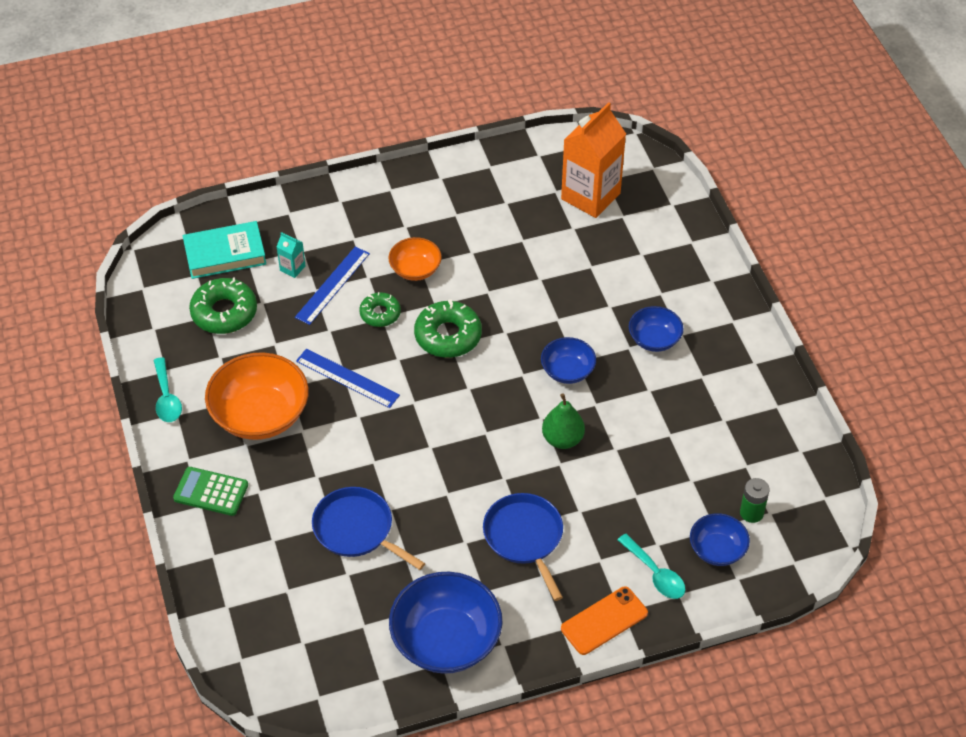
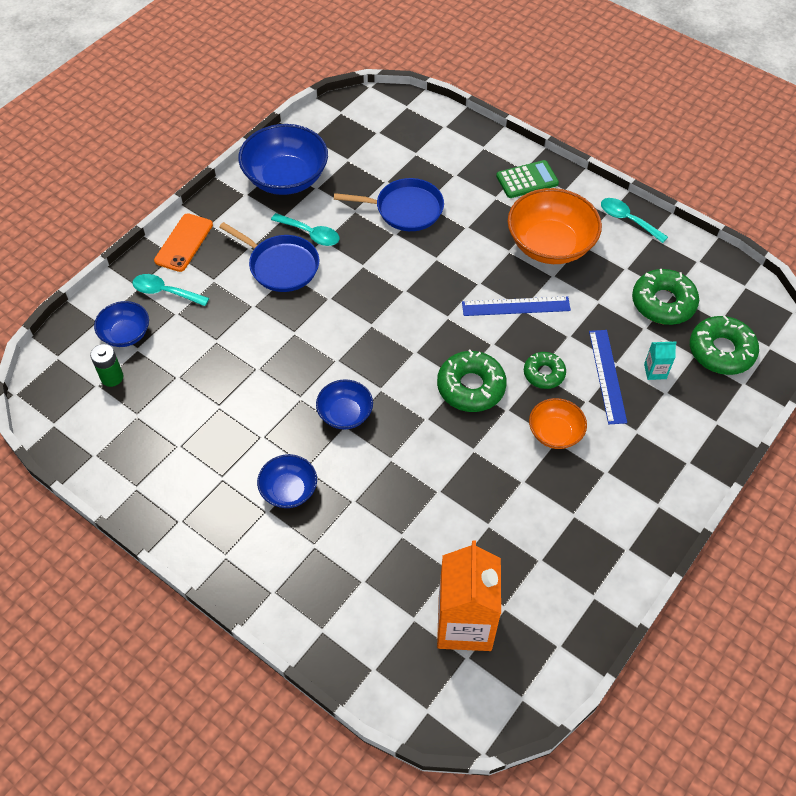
camera: 145 degrees right, 5 degrees up
turquoise book [183,221,266,279] -> green donut [690,315,759,375]
green pear [542,393,585,449] -> none
none -> turquoise spoon [271,213,340,246]

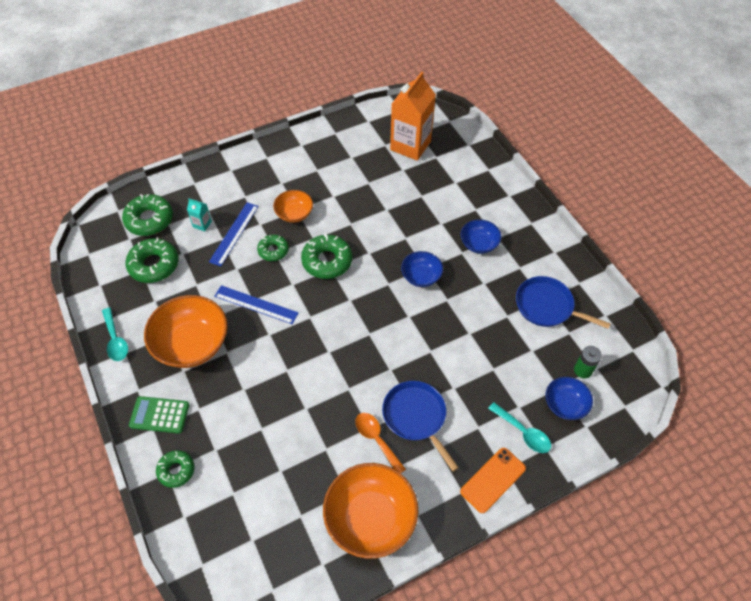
camera: 155 degrees left, 0 degrees up
blue bowl [238,124,328,195] -> orange bowl [323,463,418,559]
turquoise spoon [271,213,340,246] -> orange spoon [356,413,406,473]
blue pan [334,178,444,231] -> blue pan moved to [516,276,611,329]
none -> green donut [156,450,194,488]

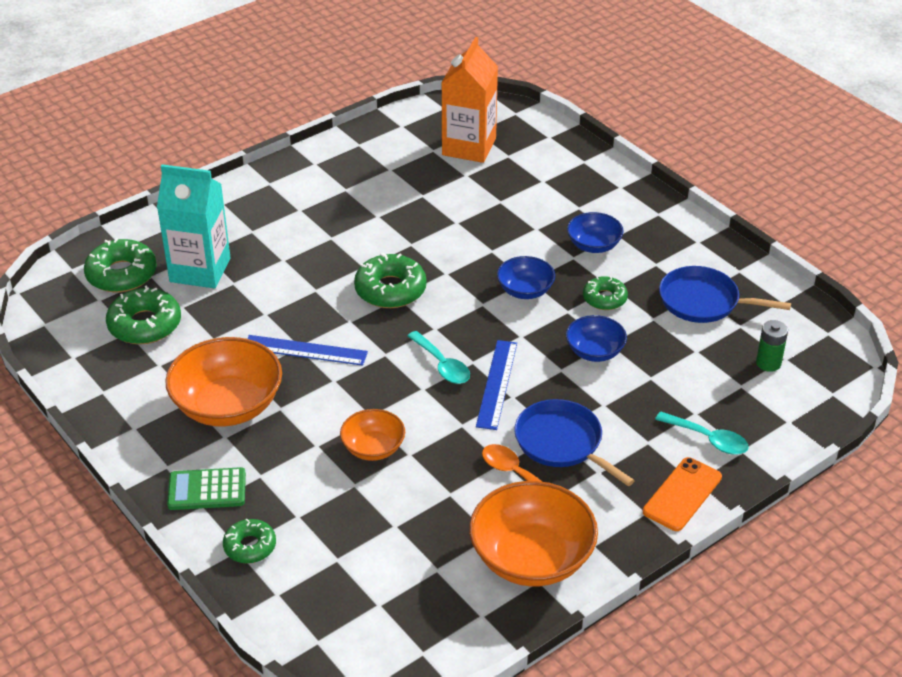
camera: 10 degrees left, 15 degrees down
turquoise spoon [102,308,128,361] -> turquoise spoon moved to [408,331,470,384]
turquoise carton [187,199,212,232] -> turquoise carton [157,164,231,288], size x2.40
blue ruler [209,202,259,266] -> blue ruler moved to [476,340,517,430]
green donut [257,235,289,261] -> green donut moved to [583,276,628,310]
orange bowl [273,190,313,223] -> orange bowl moved to [340,409,405,461]
blue bowl [545,377,593,420] -> blue bowl moved to [566,315,627,362]

